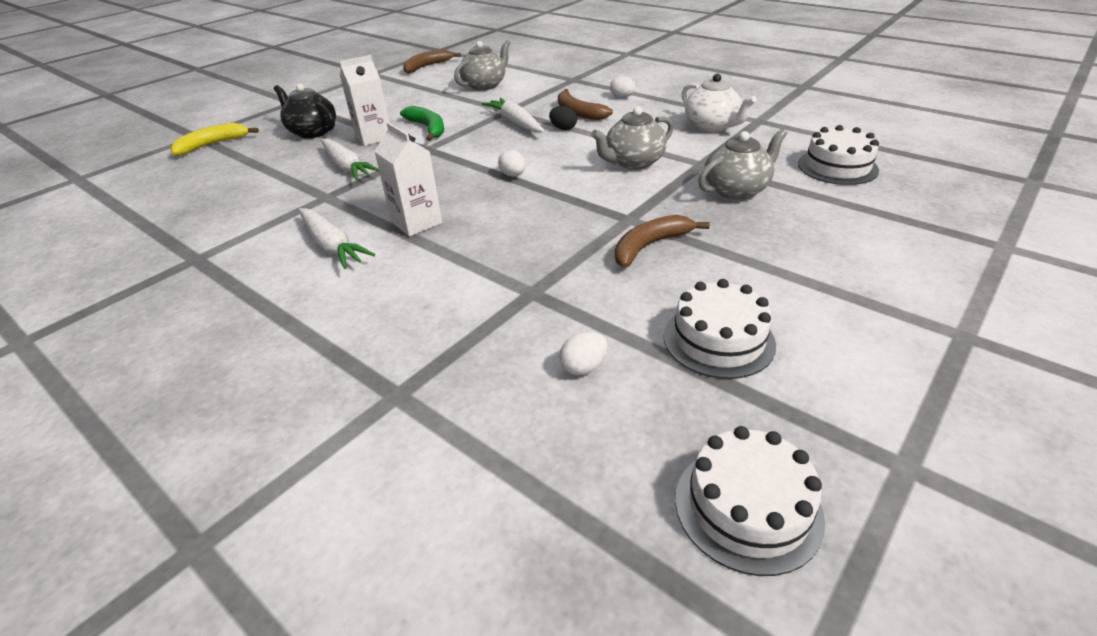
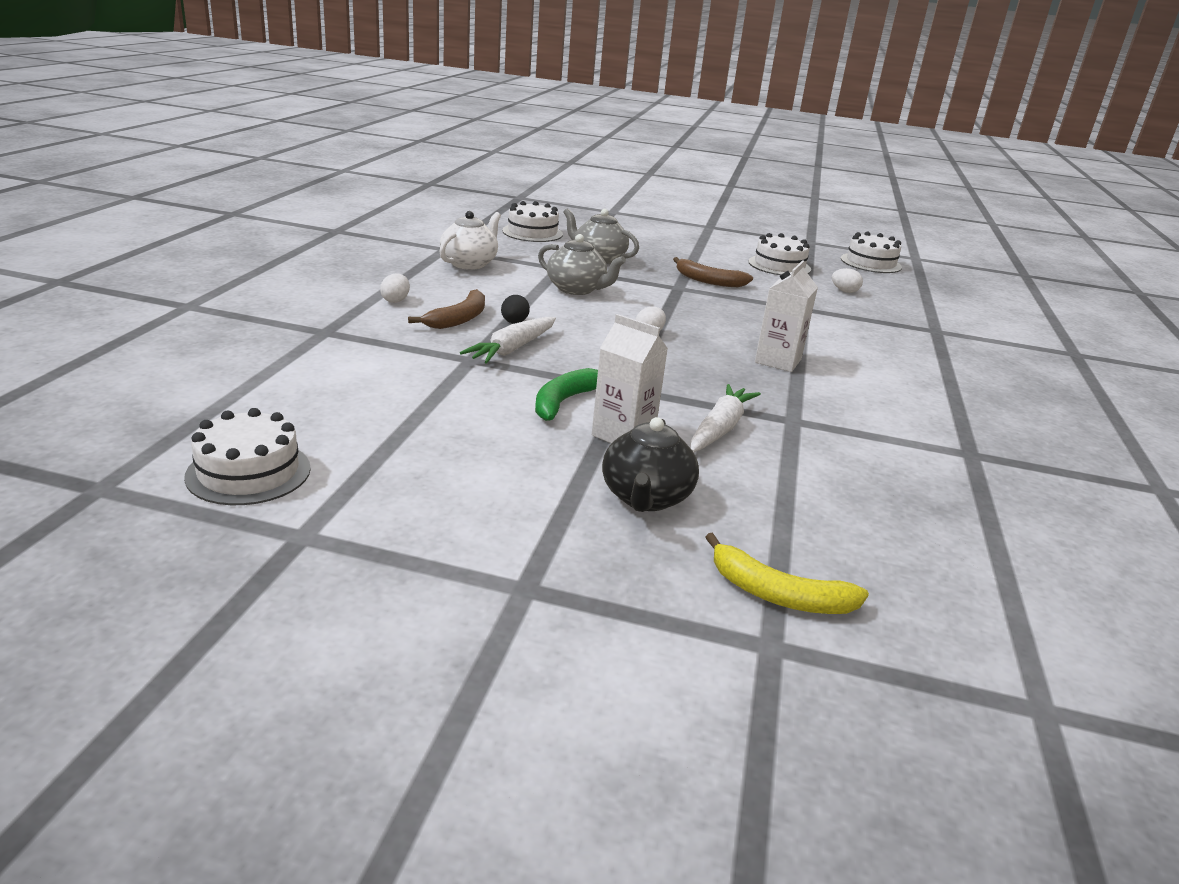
camera: 120 degrees left, 10 degrees down
white carrot [299,208,375,269] -> none
brown banana [403,49,461,73] -> white cake [184,408,311,505]
grey teapot [454,40,510,90] -> none

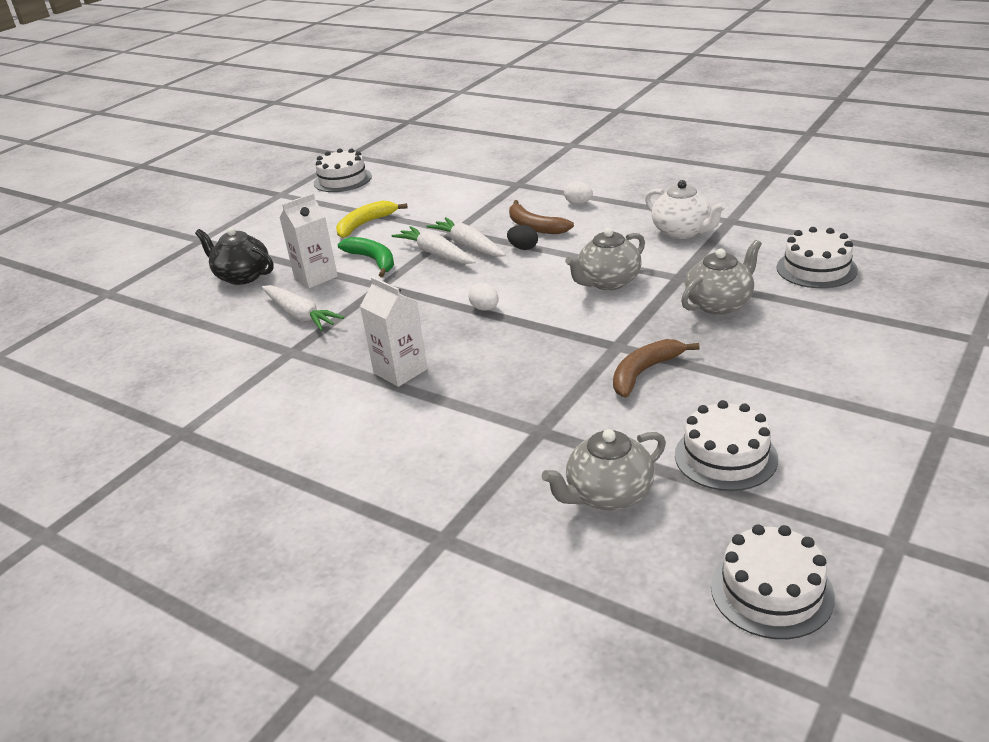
camera: 115 degrees right, 5 degrees up
yellow banana [706,533,869,614] -> yellow banana moved to [336,201,408,238]
white egg [832,268,863,293] -> grey teapot [541,429,666,510]
none -> white carrot [392,226,475,264]

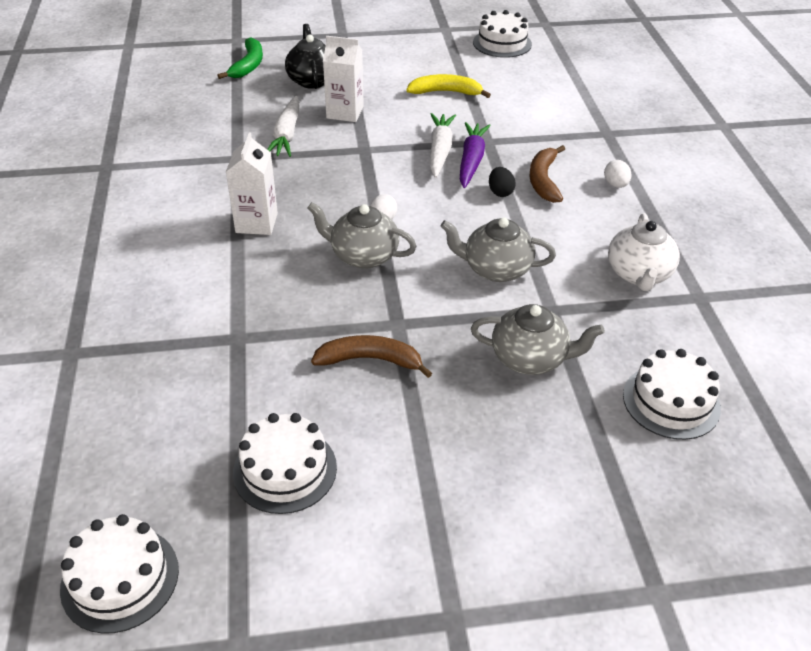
camera: 45 degrees right, 10 degrees up
green banana [338,237,394,277] -> green banana moved to [217,37,263,79]
white carrot [426,217,506,257] -> purple carrot [460,122,491,188]
grey teapot [541,429,666,510] -> grey teapot moved to [307,202,417,269]

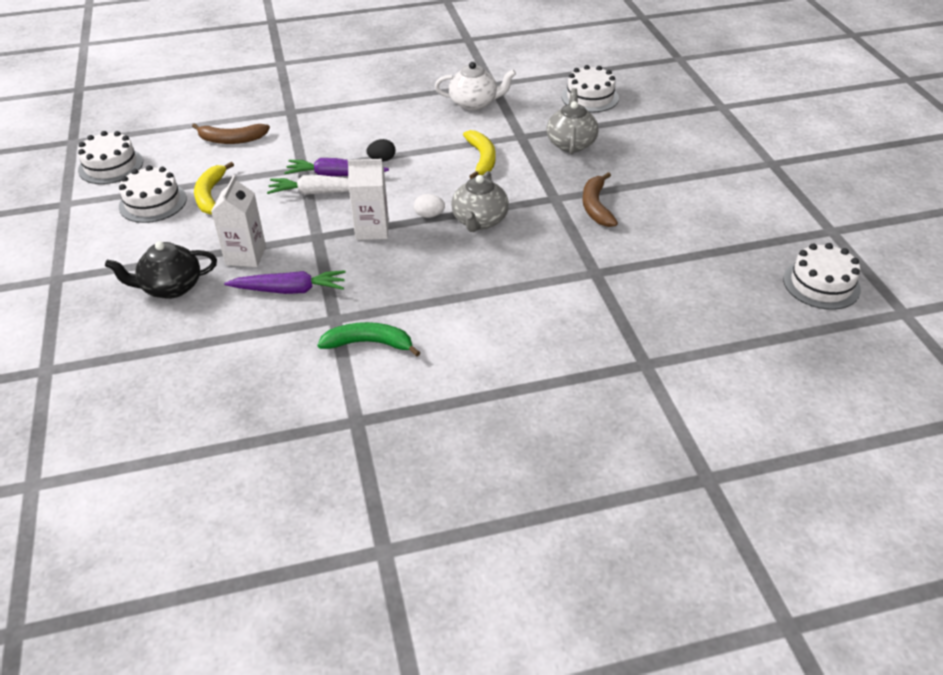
camera: 95 degrees left, 0 degrees up
green banana [217,37,263,79] -> green banana moved to [317,322,420,357]
white carton [226,132,278,235] -> white carton moved to [348,159,389,240]
white cake [233,413,337,514] -> white cake moved to [119,165,187,223]
white carrot [267,96,300,157] -> purple carrot [224,270,346,294]
grey teapot [441,217,556,282] -> yellow banana [463,130,496,179]
brown banana [530,145,565,203] -> brown banana moved to [192,123,270,144]
white egg [604,160,631,188] -> none

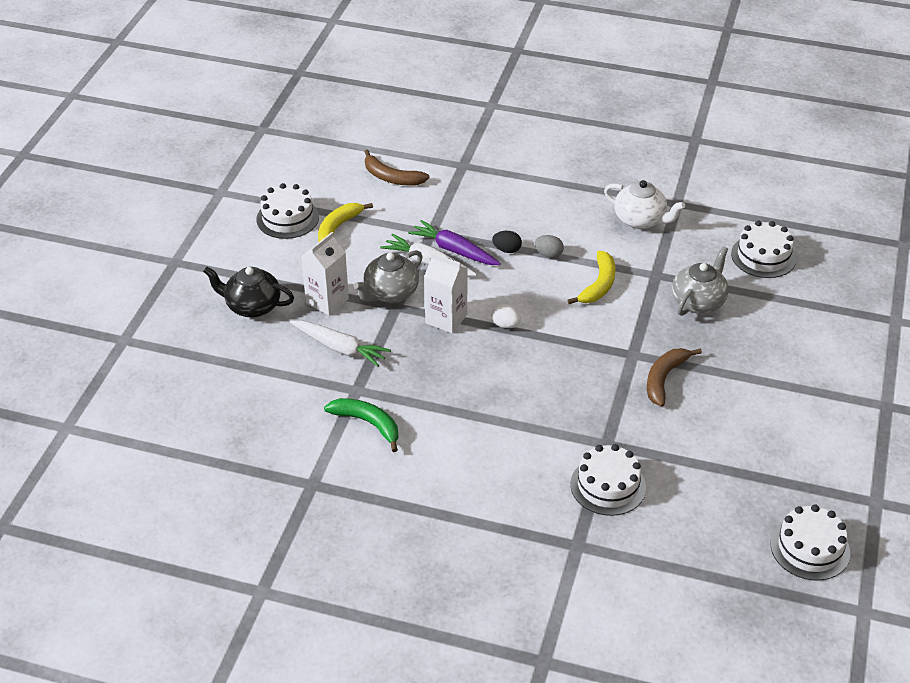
camera: 30 degrees right, 0 degrees up
white cake [78,131,143,184] -> white cake moved to [571,444,646,516]
purple carrot [224,270,346,294] -> white carrot [290,321,391,367]
grey teapot [451,171,509,232] -> grey teapot moved to [354,250,423,303]
none -> grey egg [534,235,564,258]

